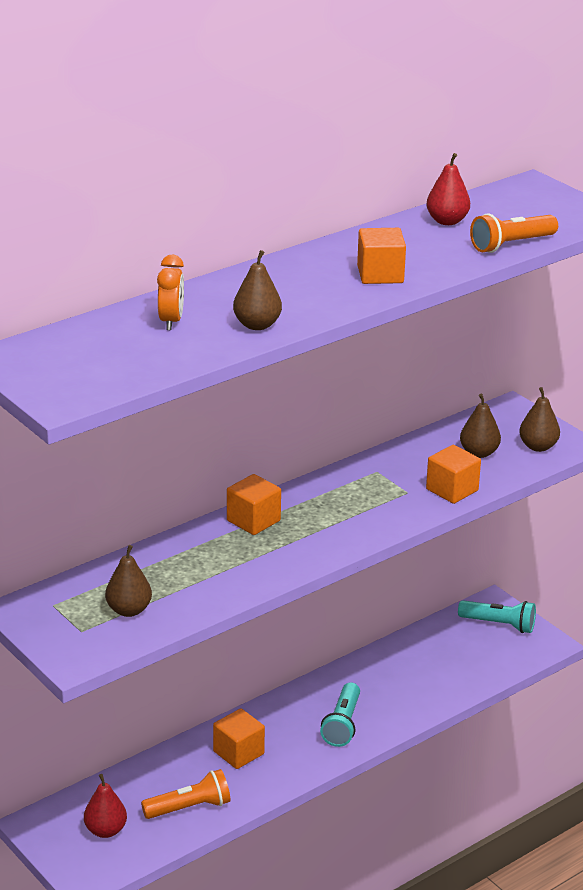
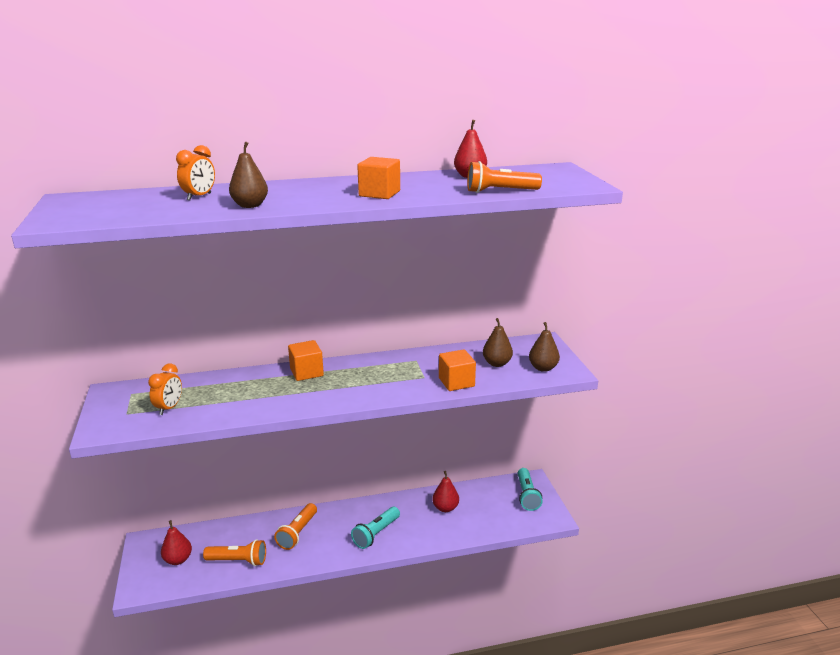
camera: 25 degrees right, 5 degrees down
brown pear [105,545,152,617] -> orange clock [148,363,182,415]
orange cube [213,708,265,769] -> orange flashlight [274,503,317,550]
turquoise flashlight [458,600,536,633] -> turquoise flashlight turned 45 degrees clockwise [518,468,543,511]
none -> red pear [432,471,459,512]

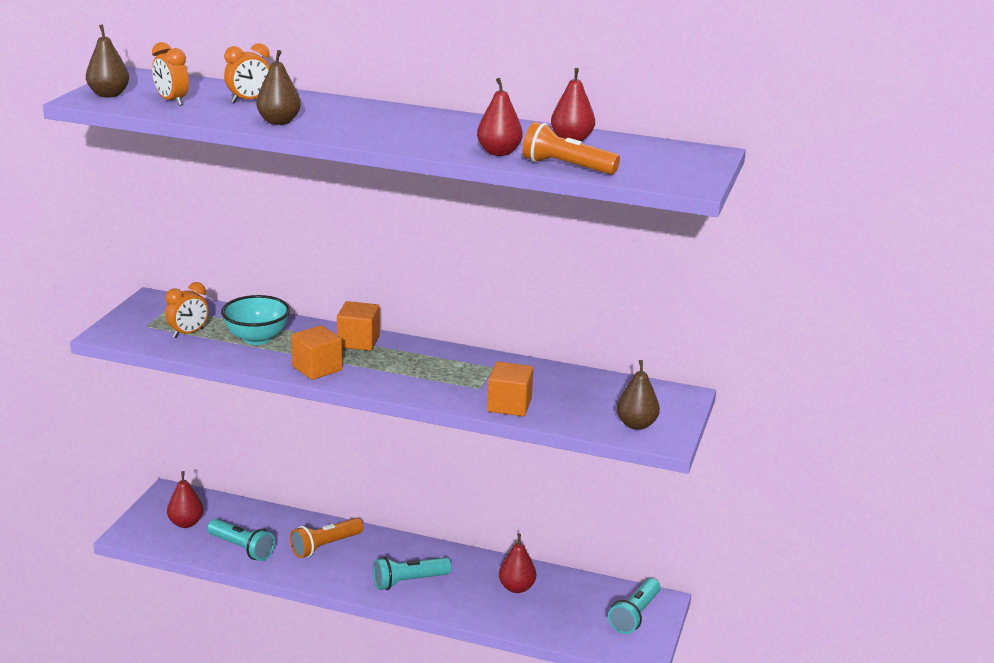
camera: 30 degrees right, 0 degrees up
orange flashlight [203,539,266,566] -> turquoise flashlight [207,519,275,561]
orange cube [357,157,400,199] -> orange cube moved to [291,325,342,380]
brown pear [483,318,513,367] -> brown pear moved to [86,24,129,97]
none -> orange clock [152,42,189,106]
none -> turquoise bowl [221,295,290,345]
none -> red pear [477,78,523,156]

